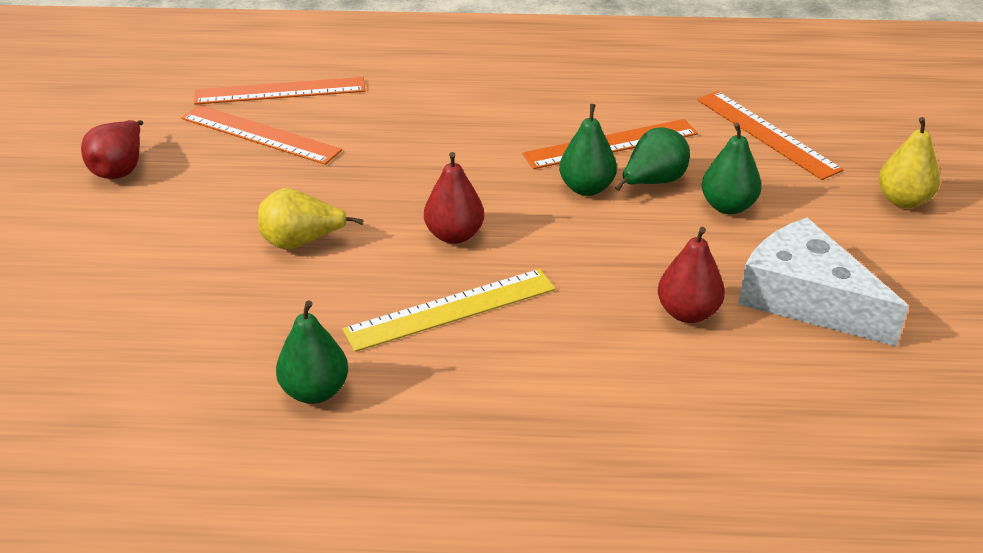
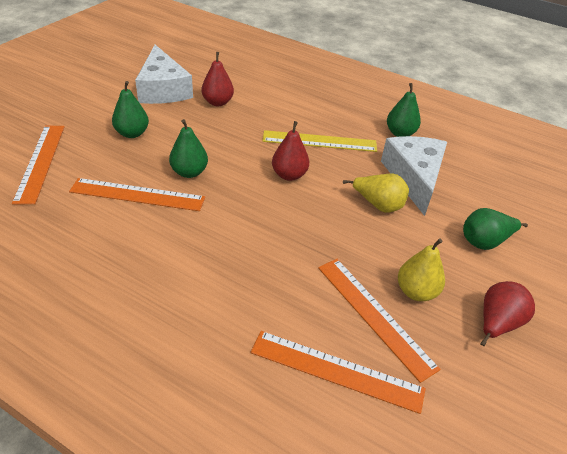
camera: 155 degrees left, 5 degrees up
green pear [615,127,690,191] -> green pear moved to [463,208,528,250]
yellow pear [879,117,940,208] -> yellow pear moved to [398,238,445,301]
none -> white cheese [381,136,447,216]

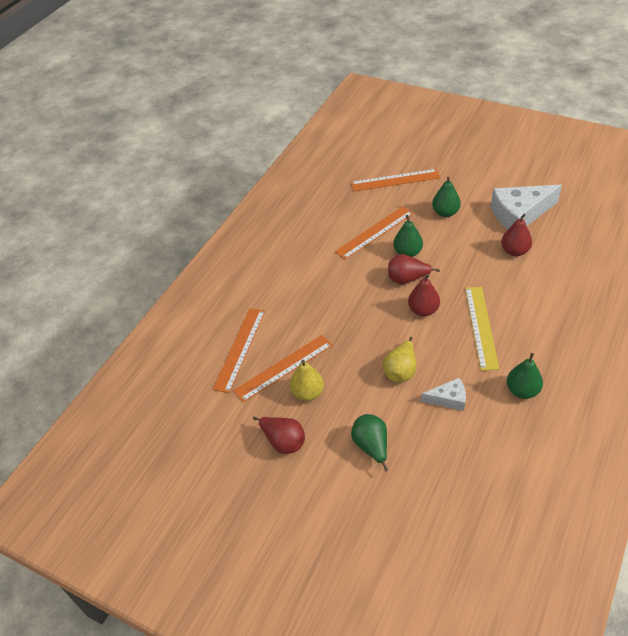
camera: 95 degrees right, 5 degrees up
orange ruler [69,178,205,211] -> orange ruler turned 45 degrees clockwise [335,206,414,260]
white cheese [381,136,447,216] -> white cheese [421,378,466,411], size x0.52
none -> red pear [388,254,440,284]

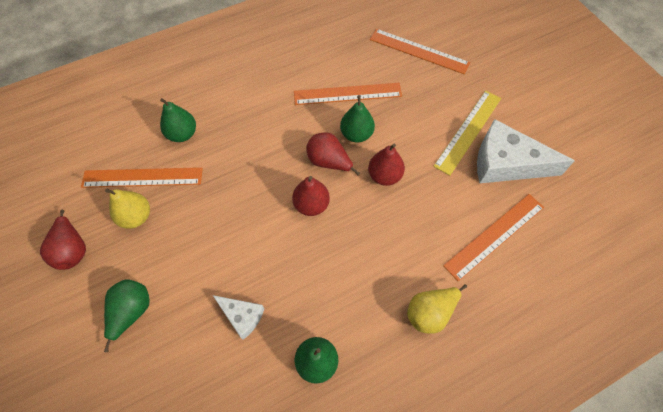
camera: 30 degrees right, 15 degrees up
orange ruler [212,308,265,393] -> orange ruler moved to [443,194,544,281]
yellow pear [383,337,417,383] -> yellow pear moved to [407,284,467,334]
green pear [432,177,461,217] -> green pear moved to [160,98,196,142]
yellow ruler [465,287,499,371] -> yellow ruler moved to [433,91,501,176]
red pear [501,214,532,256] -> red pear moved to [368,144,405,186]

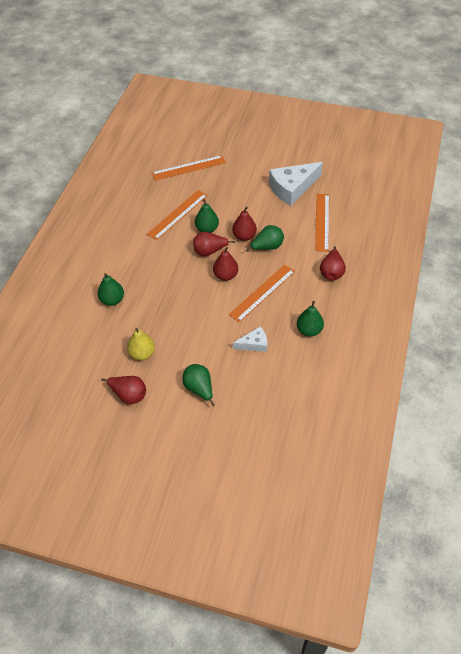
camera: 45 degrees left, 10 degrees down
orange ruler [81,167,203,188] -> orange ruler moved to [229,265,295,322]
yellow pear [407,284,467,334] -> red pear [320,247,346,281]
yellow ruler [433,91,501,176] -> none
none -> green pear [246,225,284,252]

